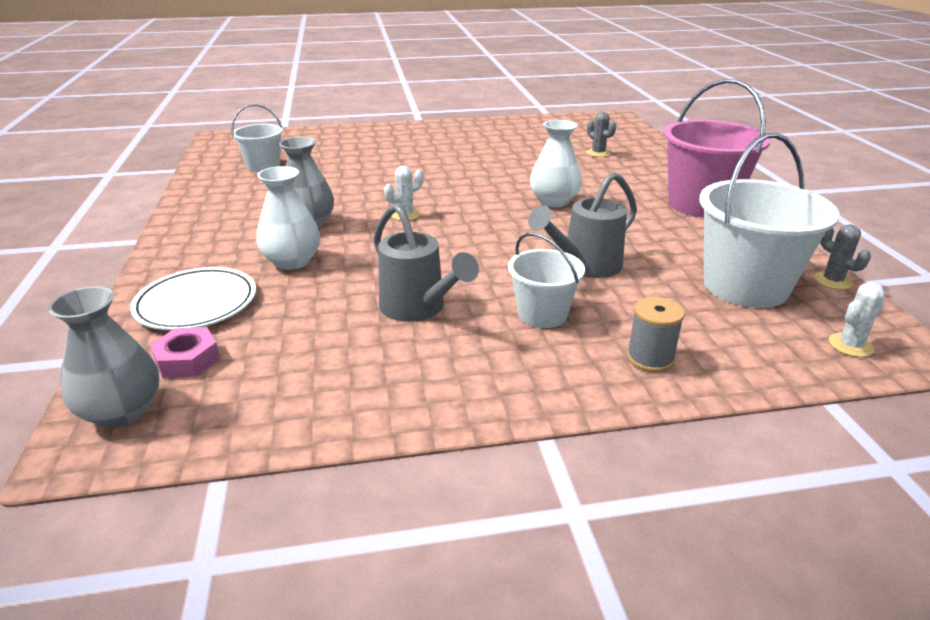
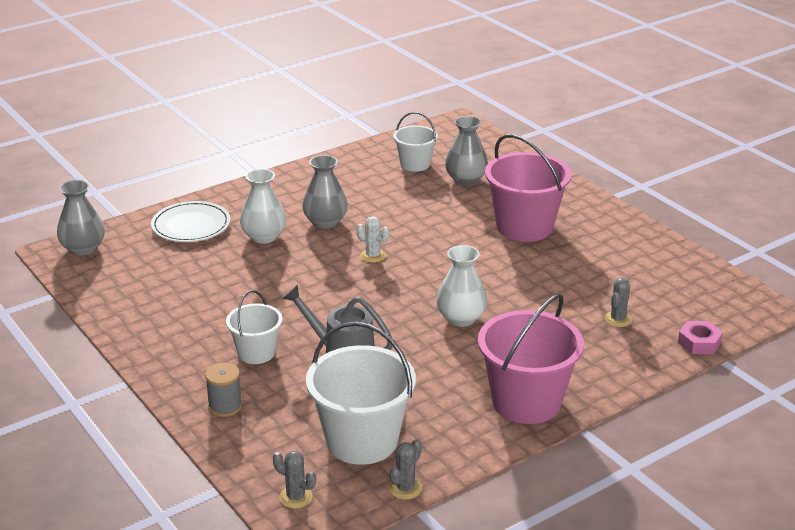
camera: 65 degrees right, 0 degrees up
pink nut [150,327,220,378] -> pink nut moved to [678,321,723,354]
grey watering can [373,203,479,322] -> none
white cactus [829,282,885,357] -> grey cactus [273,451,316,509]
none -> grey vase [445,116,488,186]
none -> pink bucket [485,134,571,242]

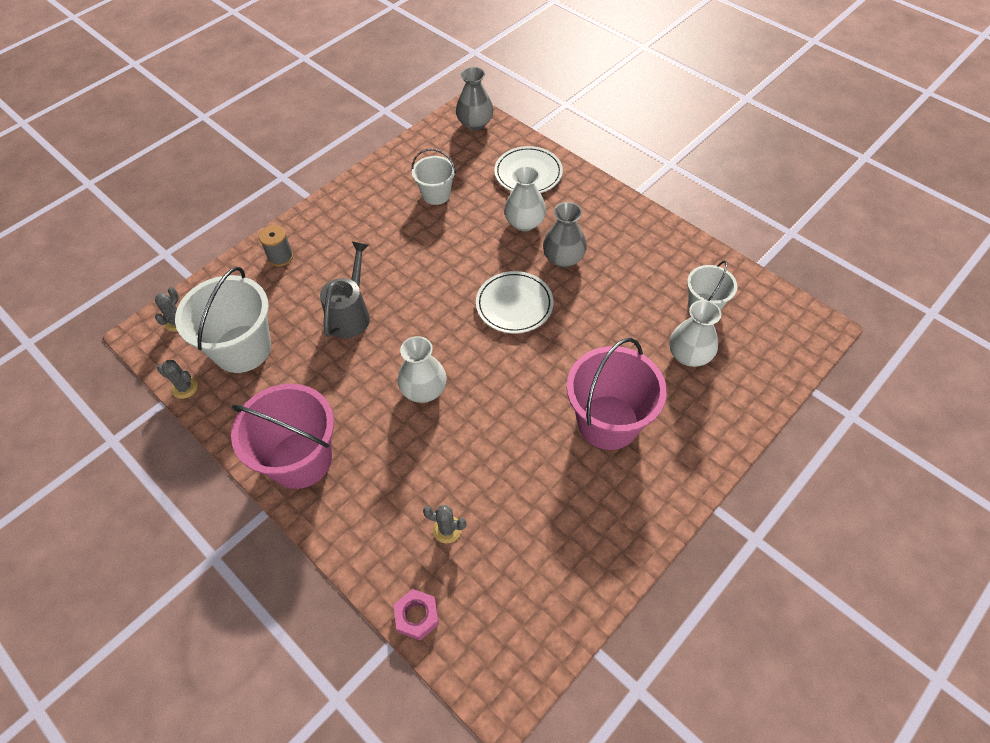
camera: 80 degrees right, 25 degrees up
white bucket [226,290,282,364] -> white bucket moved to [412,149,456,205]
white cactus [356,216,389,263] -> white plate [476,271,554,333]
grey vase [445,116,488,186] -> white vase [669,300,721,367]

